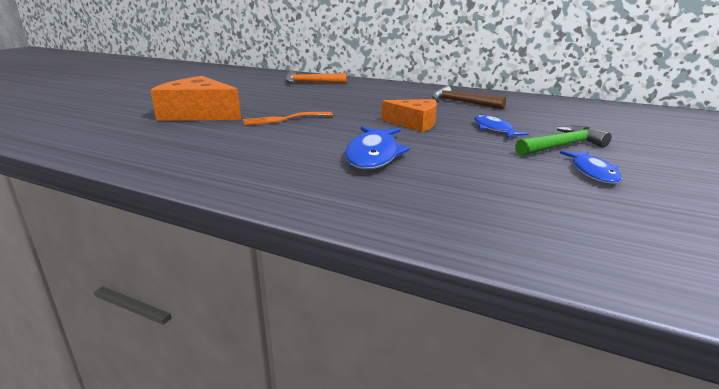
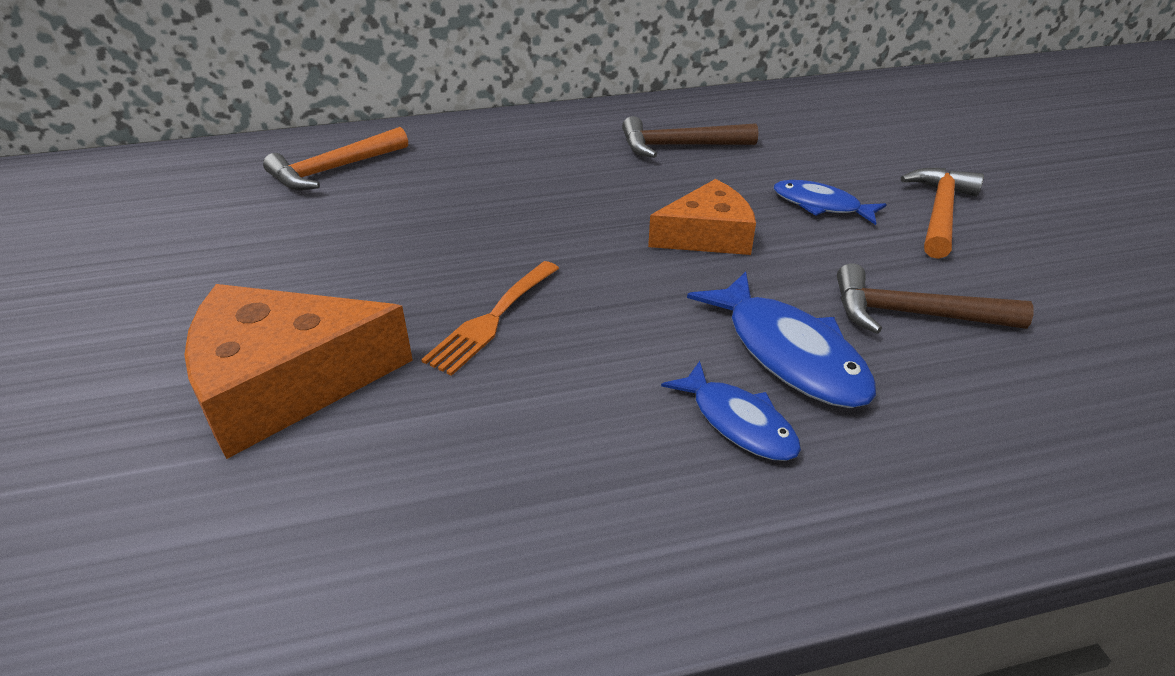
camera: 40 degrees left, 15 degrees up
green hammer [515,126,612,156] -> orange hammer [901,168,984,259]
blue fish [560,151,621,184] -> blue fish moved to [661,361,801,461]
none -> brown hammer [837,263,1034,334]

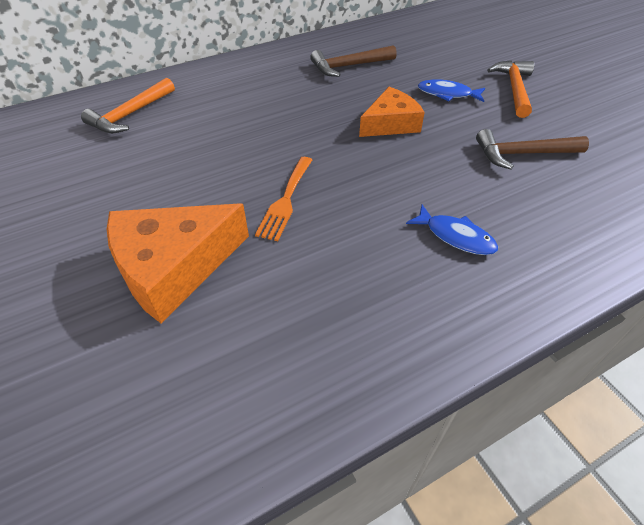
camera: 15 degrees left, 10 degrees up
blue fish [687,271,876,408] -> none

